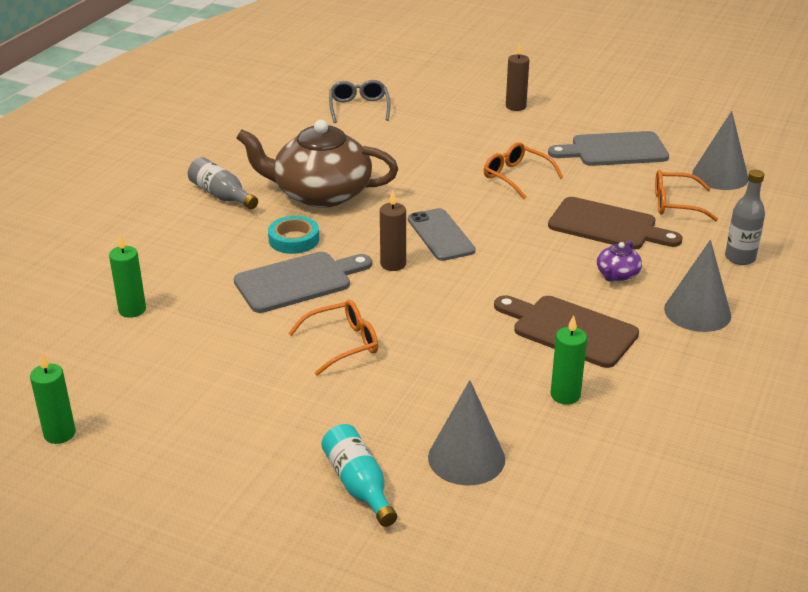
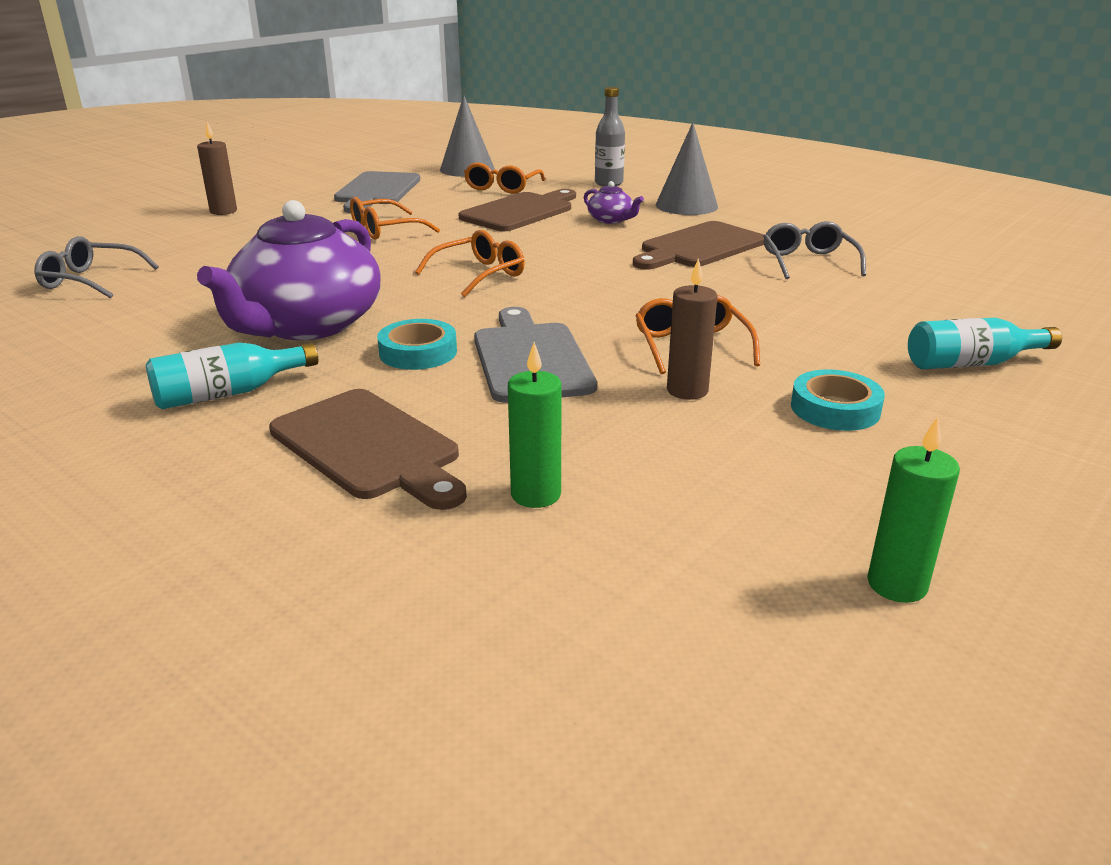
camera: 75 degrees left, 5 degrees down
grey bottle [188,157,258,209] -> turquoise bottle [146,342,318,409]
brown teapot [236,120,398,208] -> purple teapot [197,200,380,340]
brown candle [380,191,406,271] -> brown candle moved to [667,258,718,400]
grey phone [408,208,476,261] -> orange glasses [415,230,525,297]
grey cone [428,380,505,486] -> none
green candle [551,315,587,404] -> grey glasses [763,221,866,279]
none -> brown cutting board [269,389,467,510]
none -> turquoise tape [791,369,885,431]

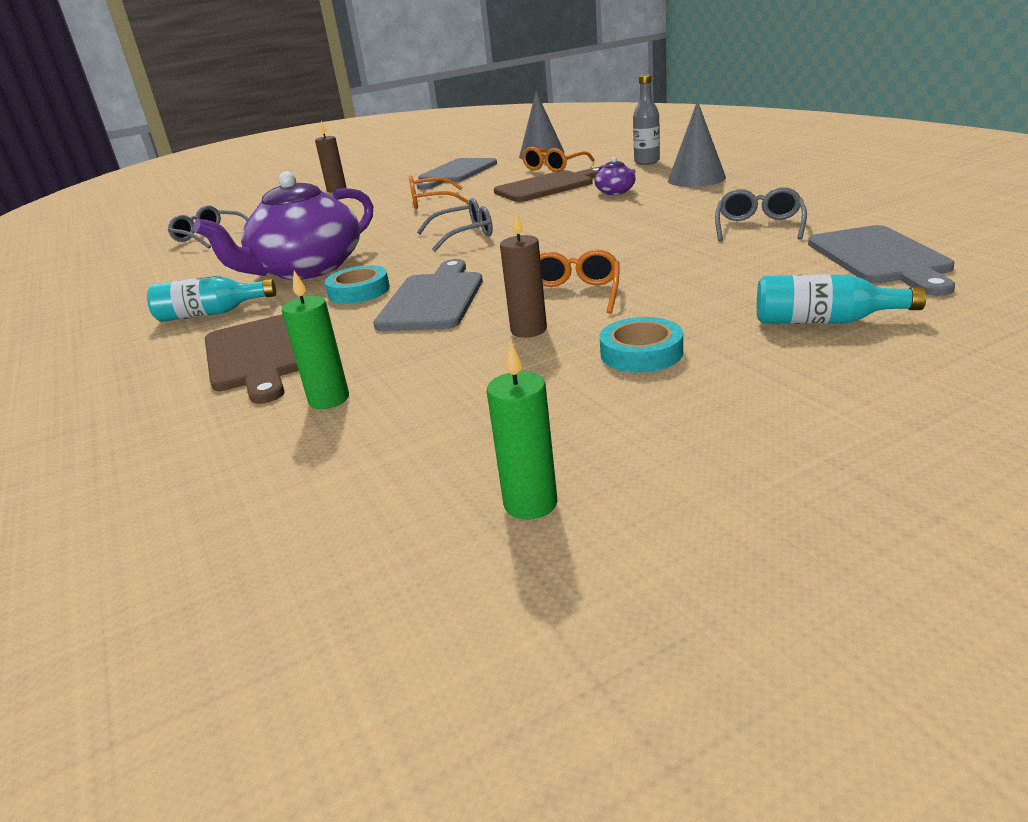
camera: 25 degrees right, 0 degrees up
orange glasses [415,230,525,297] -> grey glasses [417,198,493,252]
brown cutting board [633,221,764,270] -> none
none -> grey cutting board [808,225,955,296]

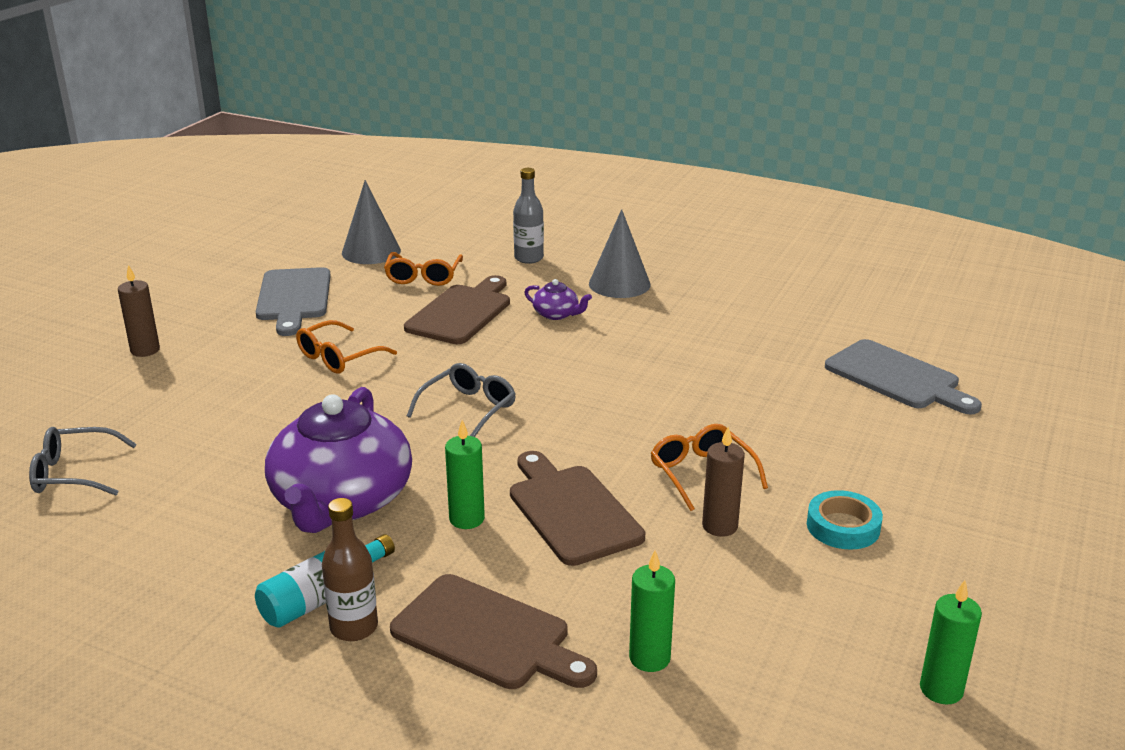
camera: 40 degrees left, 0 degrees up
turquoise tape [325,265,390,304] -> green candle [445,420,485,529]
grey cutting board [373,259,483,331] -> brown cutting board [510,451,645,566]
grey glasses [715,187,807,242] -> none
turquoise bottle [757,274,926,324] -> none
none -> brown bottle [322,498,378,641]

